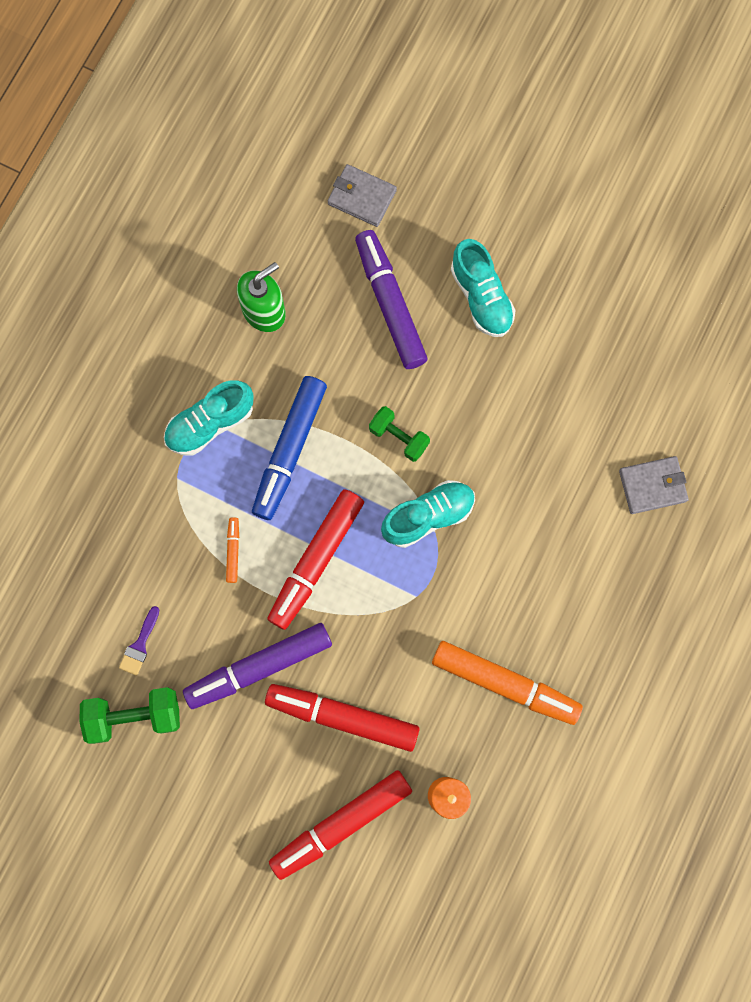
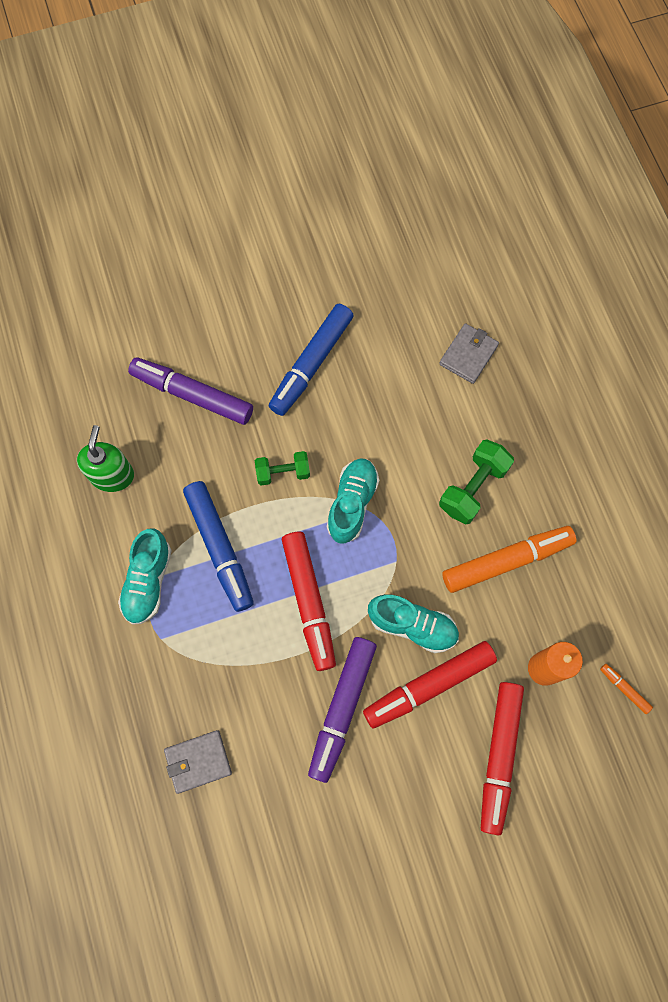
camera: 45 degrees left, 5 degrees down
green dumbbell [79,687,180,744] -> green dumbbell moved to [439,440,514,524]
purple brush [119,606,159,676] -> none
orange marker [226,517,239,583] -> orange marker moved to [600,664,653,714]
grey wallet [328,164,397,227] -> grey wallet moved to [164,730,232,794]
turquoise shoe [451,239,516,337] -> turquoise shoe moved to [368,595,459,653]
none -> blue marker [269,304,354,416]

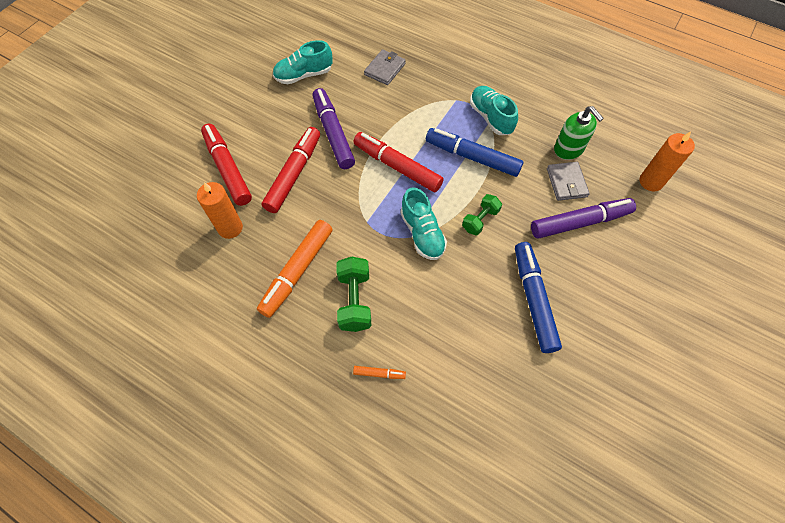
camera: 140 degrees right, 10 degrees down
turquoise shoe [368,595,459,653] -> turquoise shoe moved to [273,40,333,84]
grey wallet [439,323,499,384] -> grey wallet moved to [547,162,590,201]
orange marker [600,664,653,714] -> orange marker moved to [353,366,406,379]
none -> orange candle [640,131,695,191]

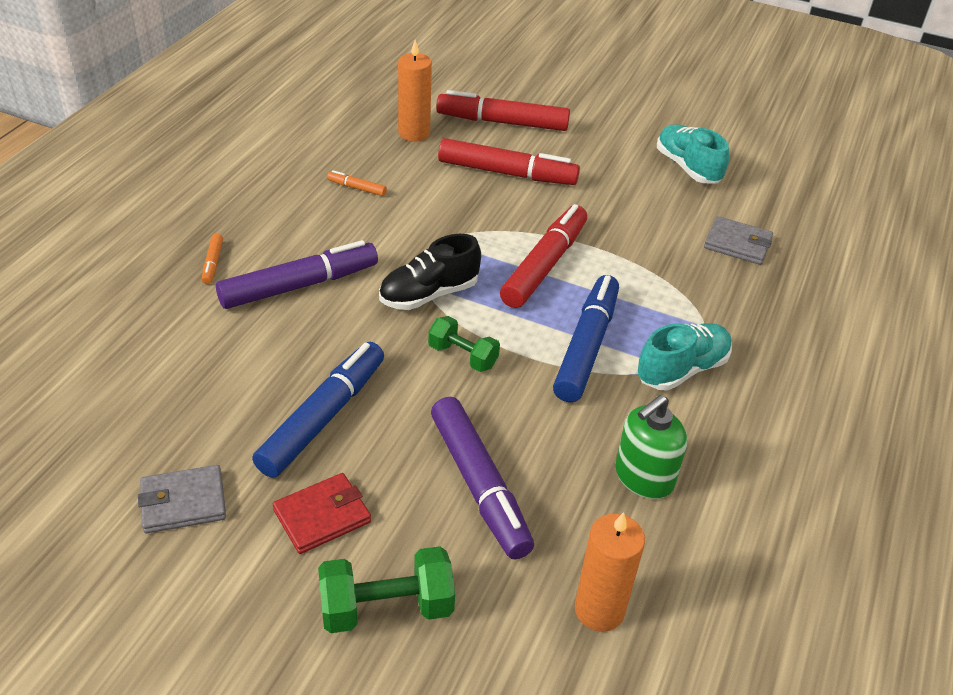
camera: 80 degrees right, 20 degrees down
red marker [201,124,252,206] -> red marker turned 135 degrees counterclockwise [436,90,570,131]
orange marker [257,220,332,318] -> orange marker [327,170,387,196], size x0.43
purple marker [313,88,355,169] -> purple marker moved to [216,240,378,309]
green dumbbell [336,257,371,332] -> green dumbbell moved to [318,546,455,633]
turquoise shoe [401,187,447,260] -> black shoe [379,234,481,310]
blue marker [515,242,562,353] -> blue marker turned 45 degrees counterclockwise [252,342,384,478]
grey wallet [547,162,590,201] -> grey wallet moved to [138,465,226,533]
none -> red wallet [273,473,371,554]

